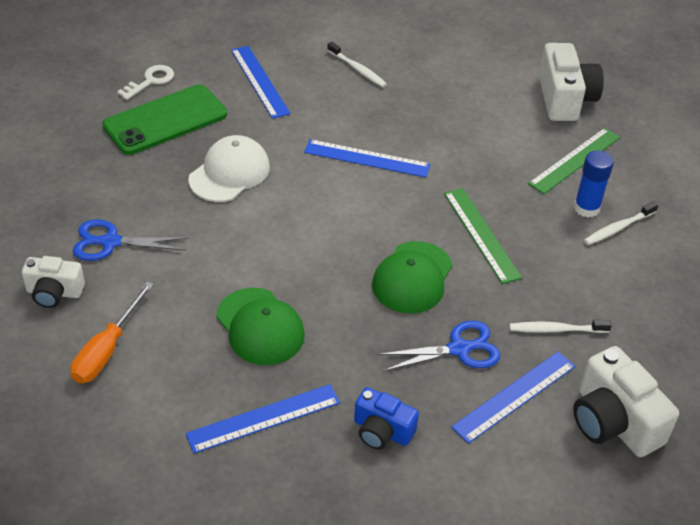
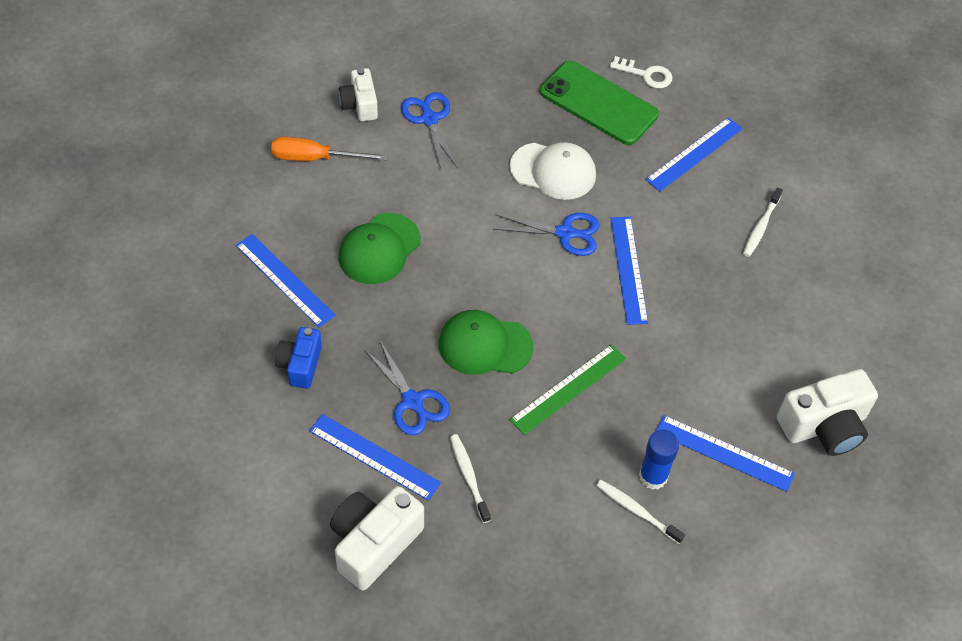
camera: 70 degrees right, 10 degrees up
green ruler [528,128,620,194] -> blue ruler [656,415,795,492]
none -> blue scissors [493,213,600,256]

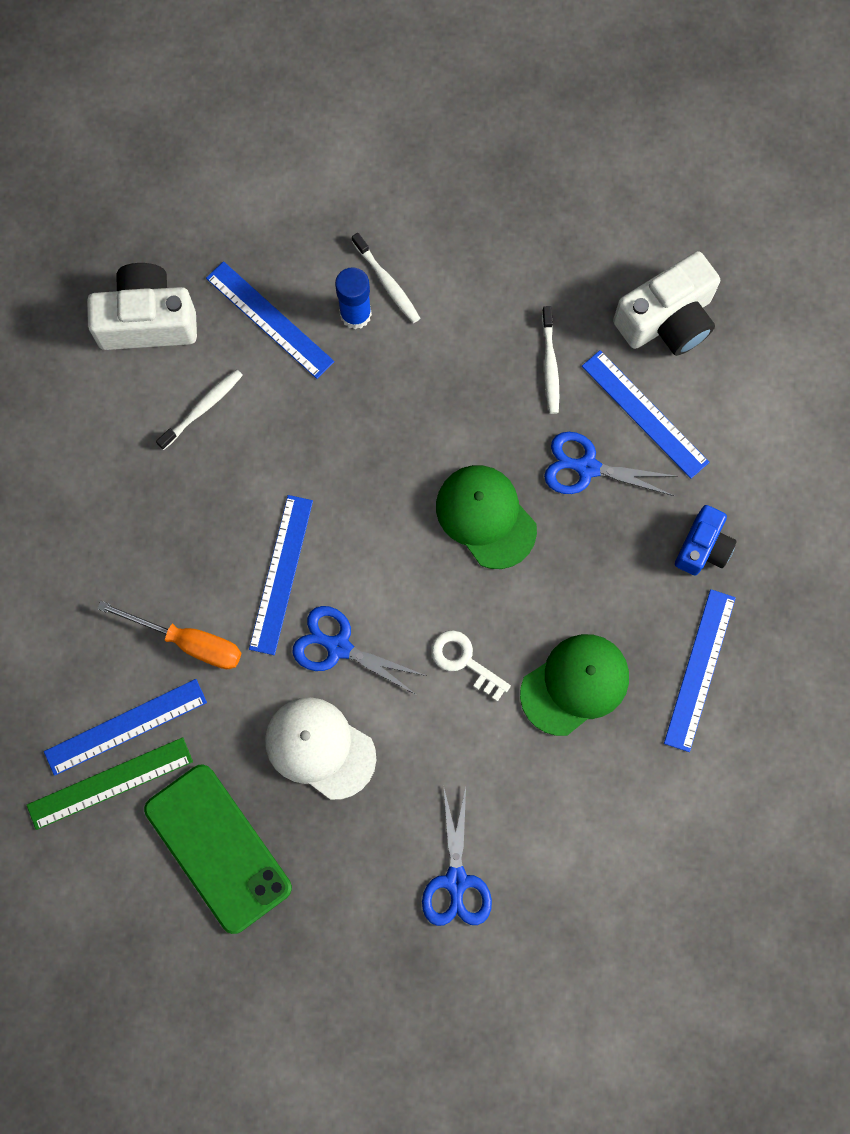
camera: 160 degrees left, 20 degrees up
blue ruler [236,234,336,327] -> blue ruler turned 45 degrees clockwise [664,589,736,752]
orange screwdriver [271,137,387,161] -> orange screwdriver moved to [97,601,242,669]
white camera [339,68,378,121] -> none
blue scissors [364,341,450,435] -> blue scissors turned 60 degrees counterclockwise [544,432,676,496]
green cap [438,310,534,375] -> green cap turned 150 degrees counterclockwise [436,465,537,569]
green ruler [509,344,626,435] -> green ruler moved to [27,737,193,830]
white key [610,56,672,88] -> white key moved to [431,630,511,702]
white toothbrush [743,187,783,257] -> white toothbrush moved to [156,369,243,450]

